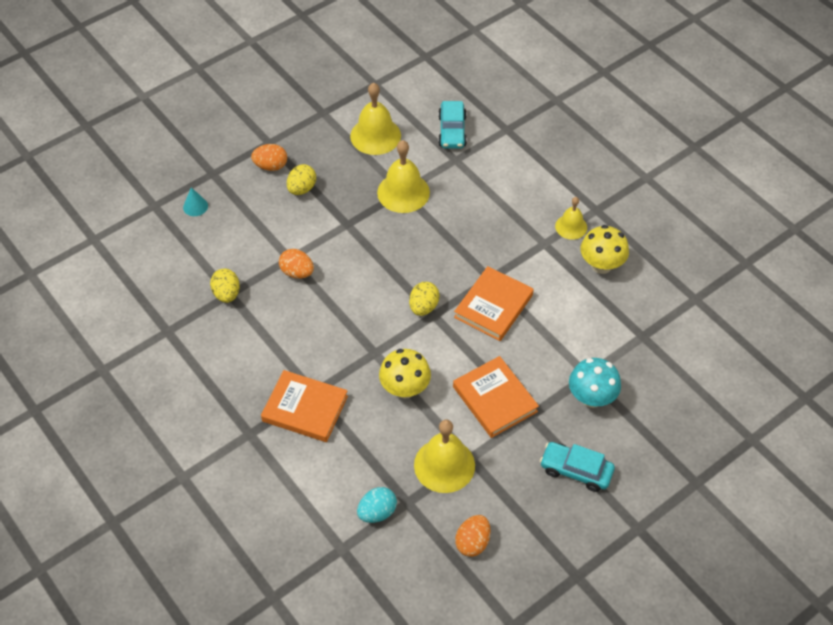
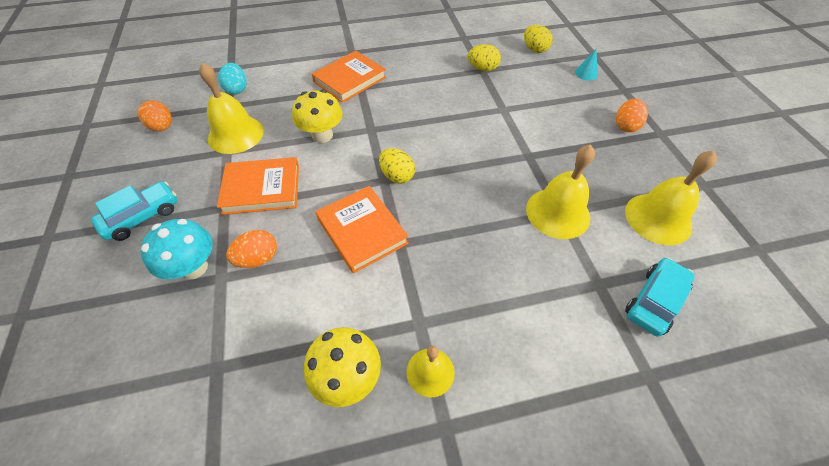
camera: 115 degrees right, 0 degrees up
orange egg [279,249,314,279] -> orange egg moved to [226,230,277,268]
yellow egg [287,164,316,195] -> yellow egg moved to [524,25,553,53]
turquoise car [438,101,467,149] -> turquoise car turned 105 degrees clockwise [625,257,695,337]

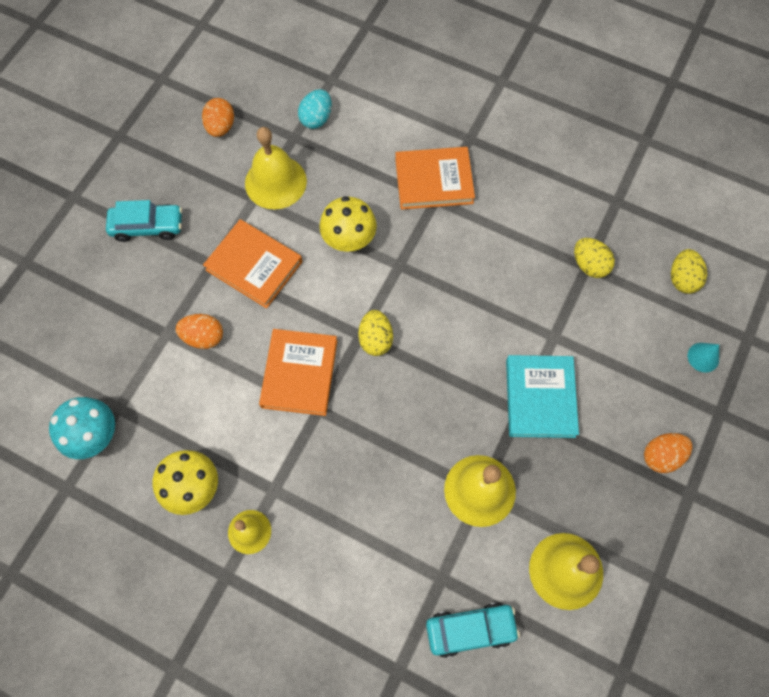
camera: 40 degrees right, 15 degrees up
turquoise mushroom [140,219,212,280] -> turquoise mushroom moved to [49,397,115,459]
none -> turquoise book [506,355,579,438]

